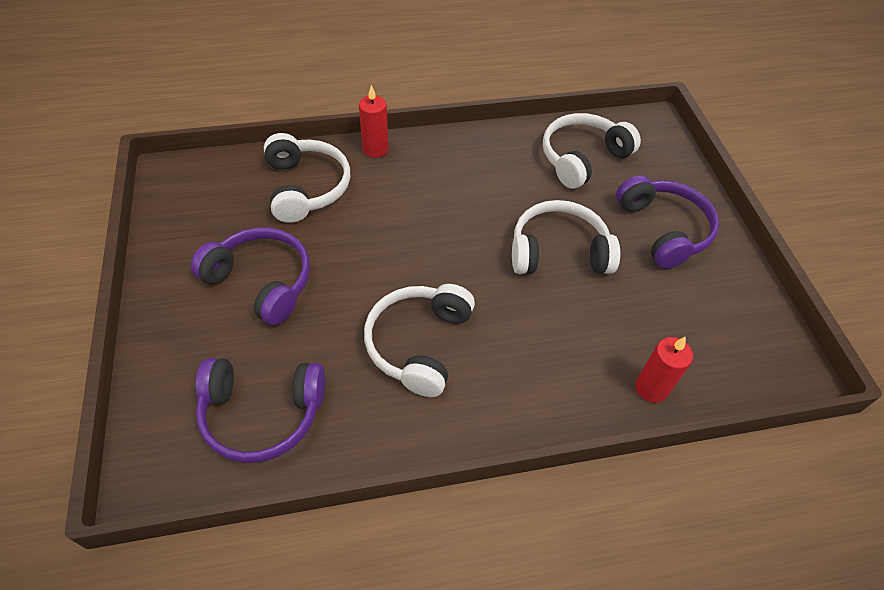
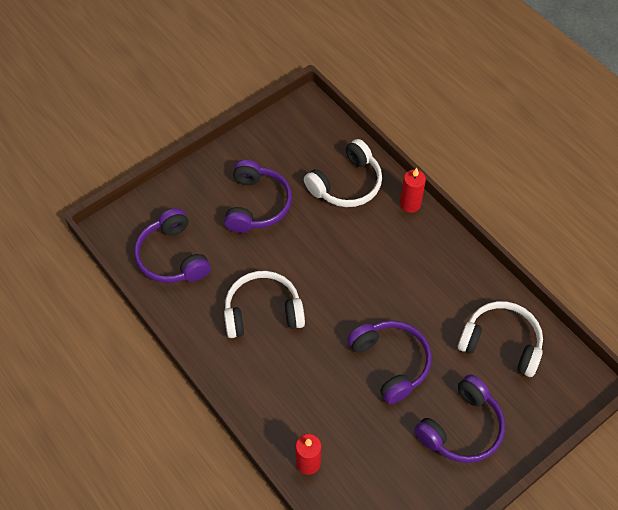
camera: 65 degrees right, 5 degrees up
white headphones [512,200,620,274] -> purple headphones [347,320,432,404]

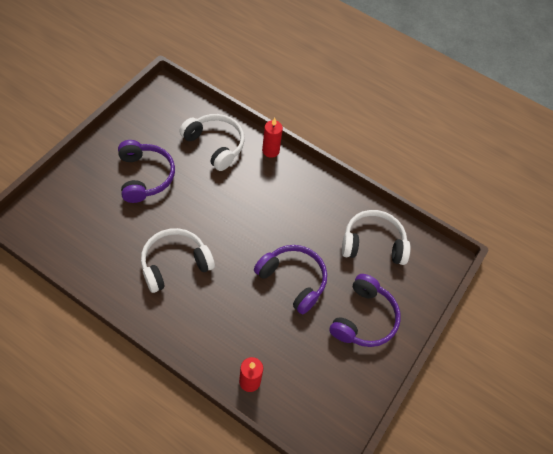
camera: 25 degrees left, 0 degrees up
purple headphones [134,208,211,283] -> none
white headphones [304,139,382,207] -> white headphones turned 75 degrees counterclockwise [179,114,245,171]

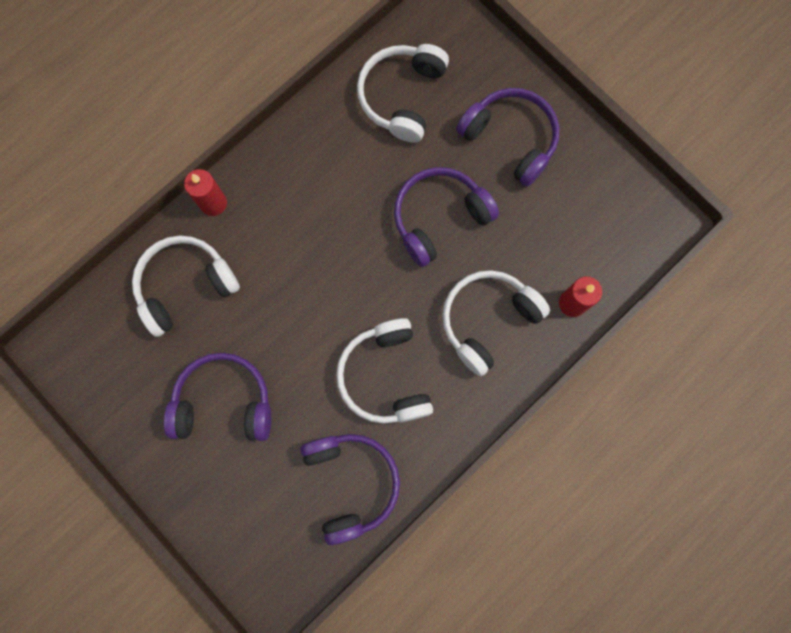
camera: 70 degrees left, 20 degrees up
none -> purple headphones [300,434,400,545]
none -> white headphones [442,270,550,376]

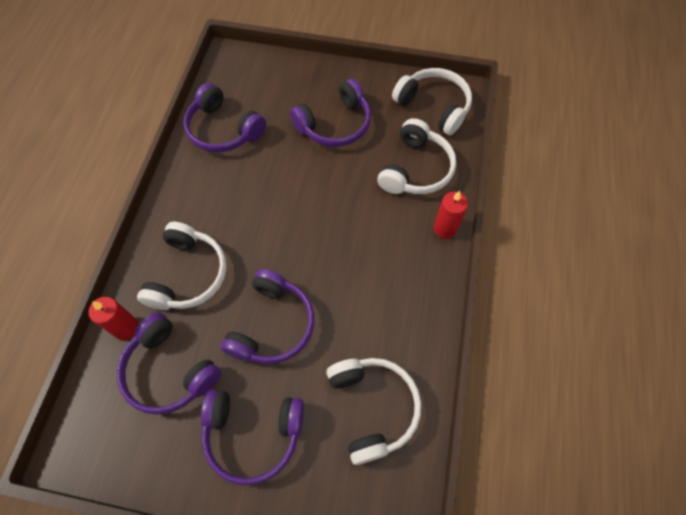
camera: 145 degrees right, 15 degrees down
white headphones [336,318,433,424] -> white headphones moved to [392,68,472,135]
none -> purple headphones [117,312,221,414]

